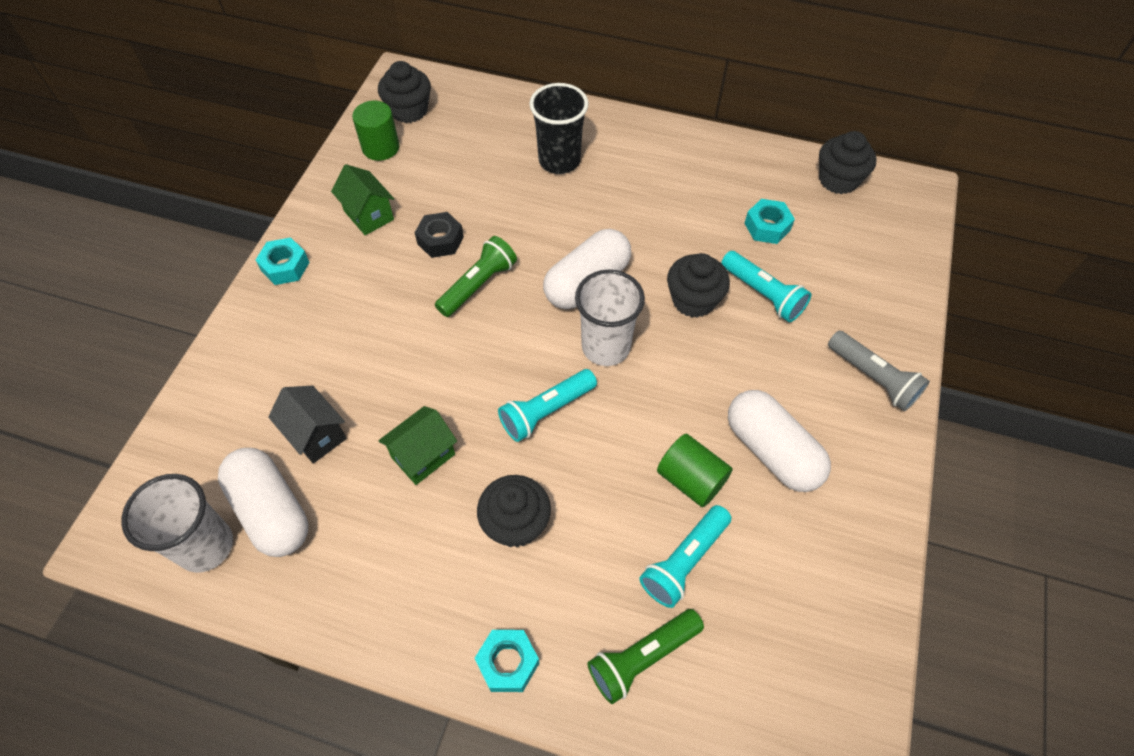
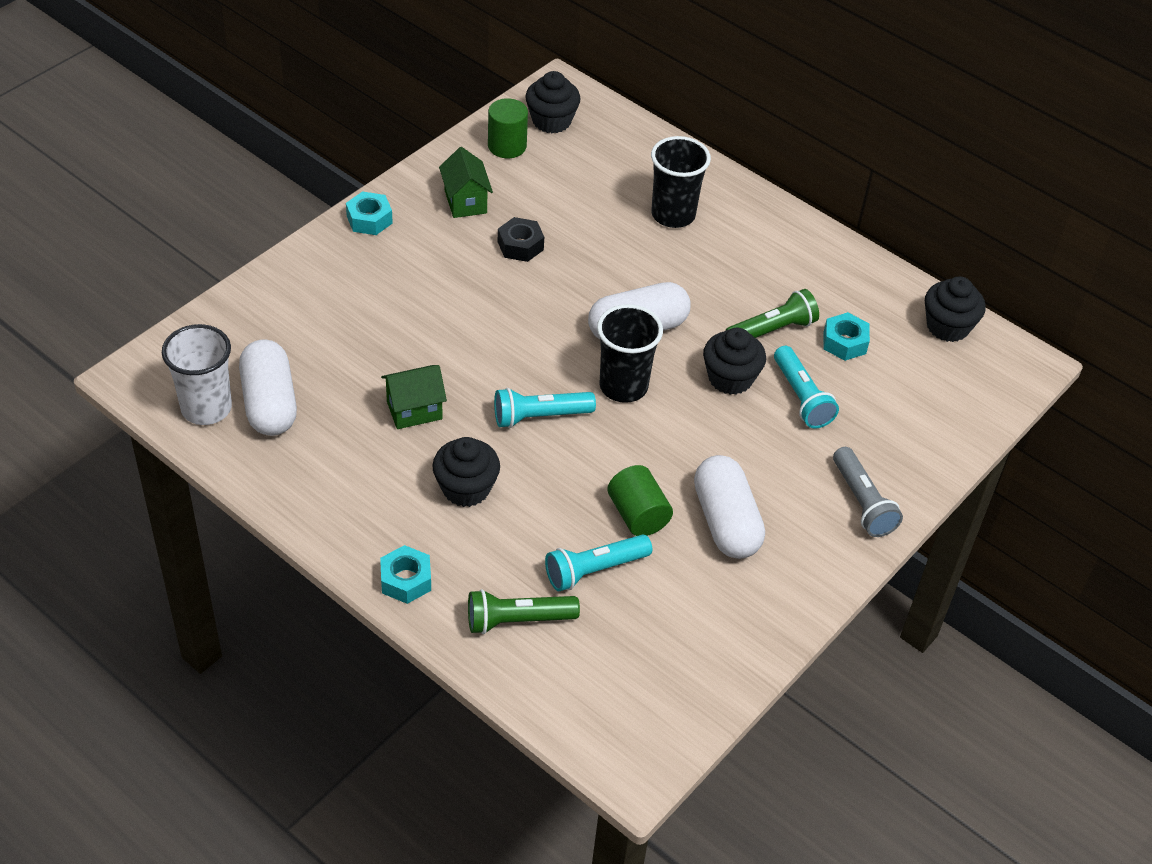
camera: 20 degrees right, 10 degrees down
black house [268,385,347,464] -> none
green flashlight [435,236,517,317] -> green flashlight moved to [725,289,819,338]
white cup [575,270,645,366] -> black cup [597,304,663,403]

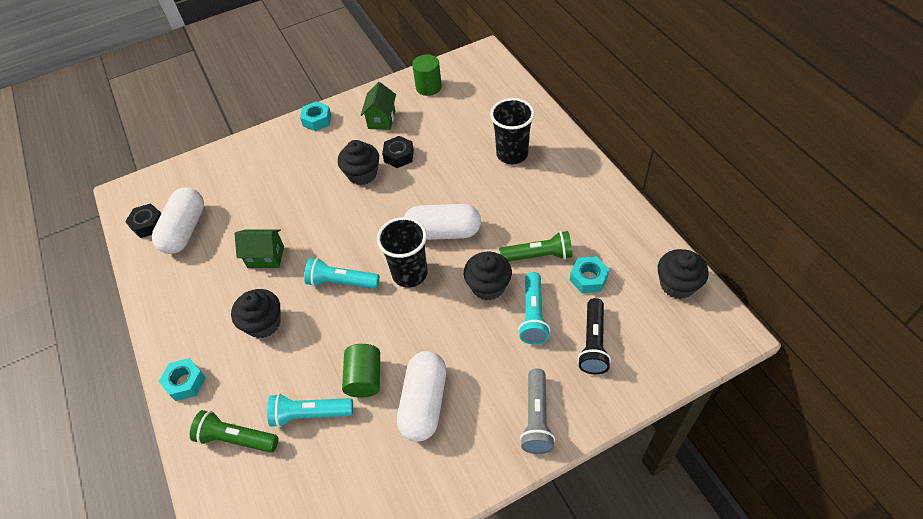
camera: 30 degrees right, 5 degrees up
white cup [162,324,232,425] -> black nut [125,203,162,238]
black cupcake [525,71,580,133] -> black cupcake moved to [338,140,379,185]
none -> black flashlight [578,298,611,374]

